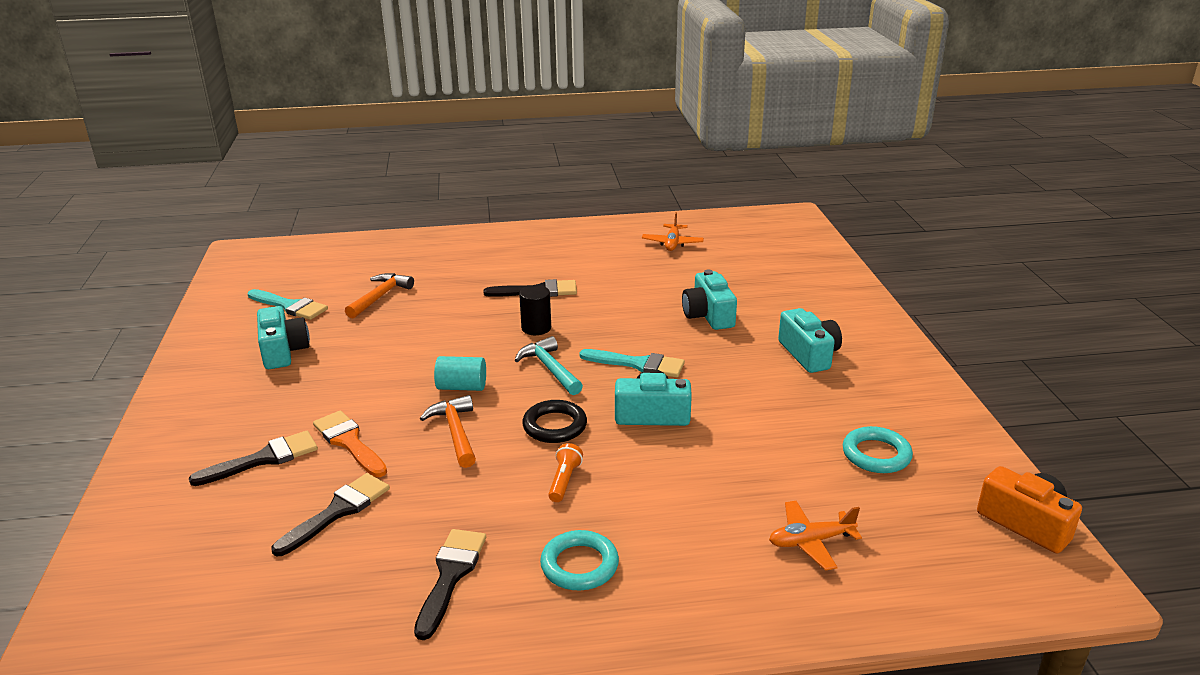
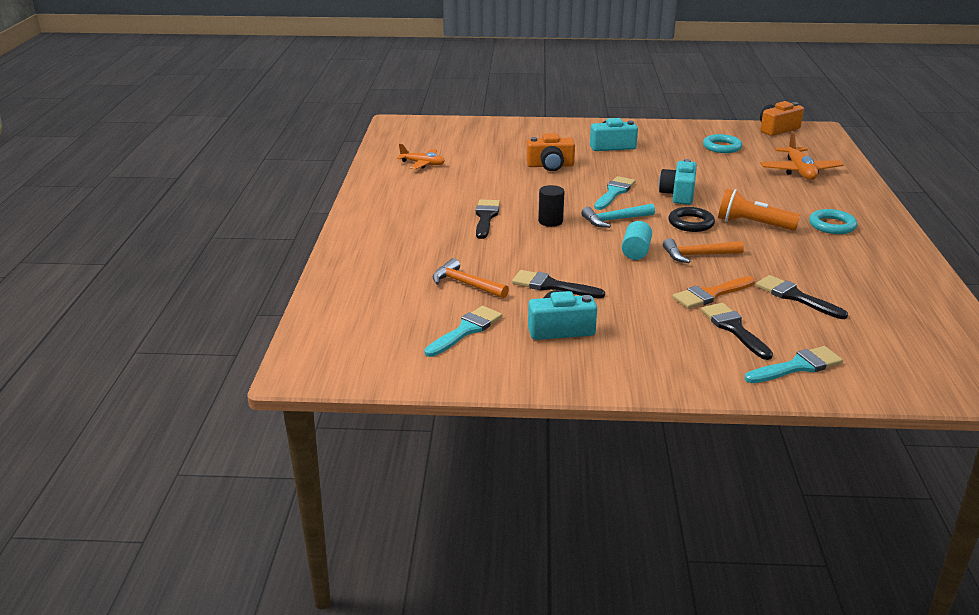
camera: 80 degrees left, 0 degrees up
black brush [414,529,486,640] -> black brush moved to [512,270,605,298]
orange flashlight [548,443,583,502] -> orange flashlight [718,189,801,231], size x1.80
turquoise camera [682,270,737,330] -> orange camera [526,133,575,171]
orange plane [769,501,862,571] -> orange plane [760,131,844,180], size x1.52
none -> turquoise brush [745,346,843,383]

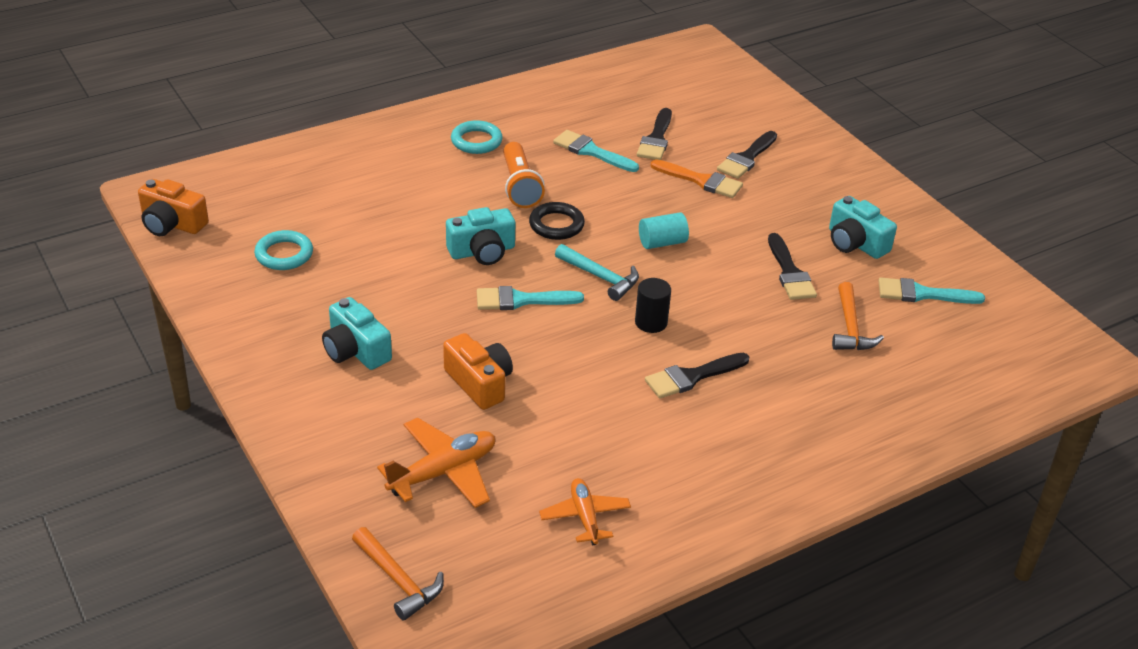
camera: 125 degrees left, 10 degrees up
orange hammer [663,238,744,263] -> orange hammer moved to [352,527,444,621]
turquoise brush [745,346,843,383] -> turquoise brush moved to [553,130,639,172]
orange plane [760,131,844,180] -> orange plane moved to [377,418,495,508]

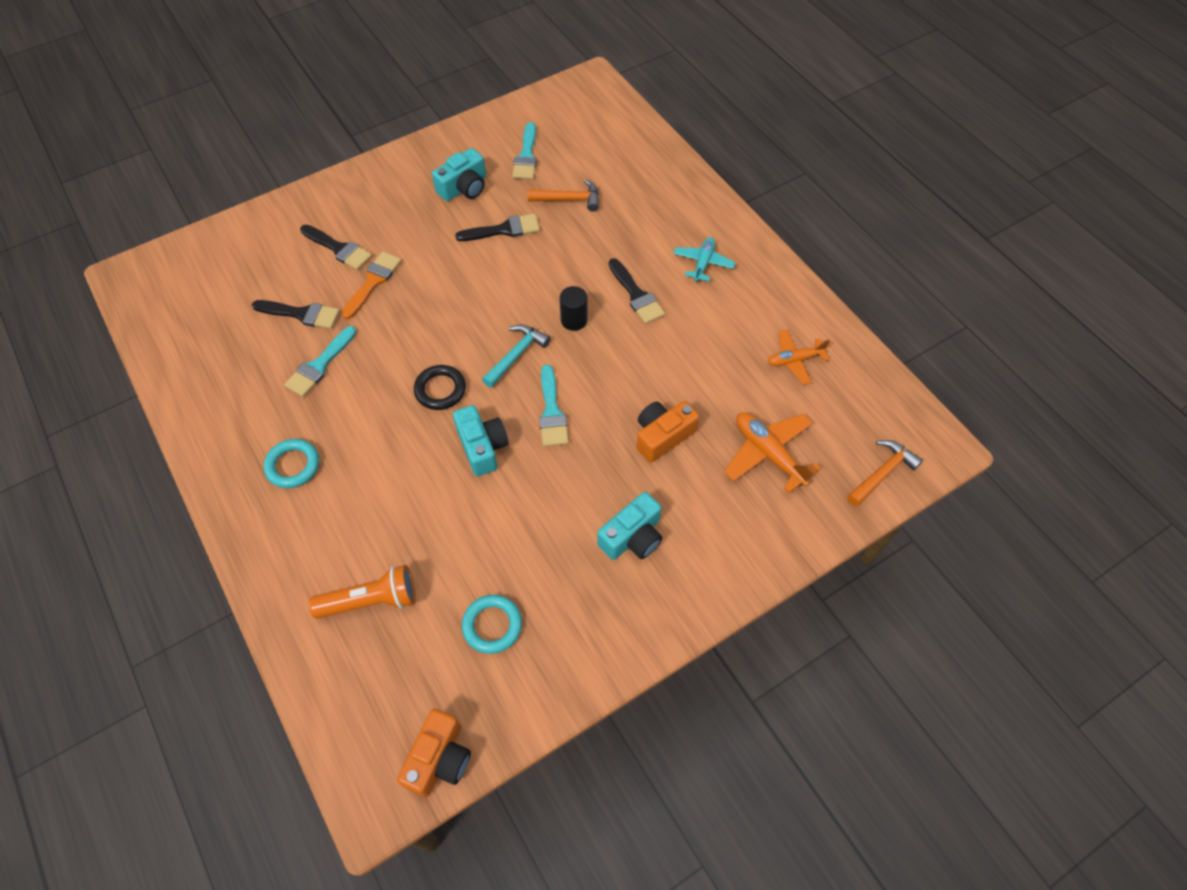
camera: 90 degrees left, 20 degrees up
orange flashlight [503,142,545,208] -> orange flashlight moved to [309,565,415,619]
turquoise cylinder [639,212,689,249] -> none
none -> turquoise plane [673,237,735,282]

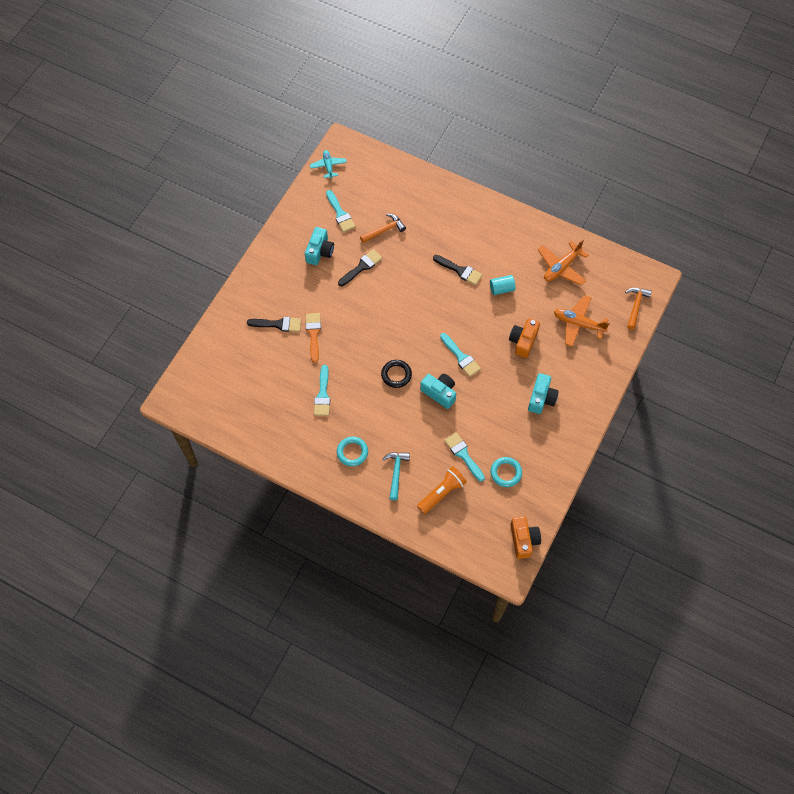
camera: 30 degrees left, 5 degrees up
black brush [252,300,340,329] -> none
turquoise hammer [482,324,551,388] -> turquoise hammer moved to [382,452,410,500]
black cylinder [560,286,588,331] -> none
turquoise plane [673,237,735,282] -> turquoise plane moved to [310,150,347,179]
orange plane [768,329,830,385] -> orange plane [538,240,589,286], size x1.52
none -> turquoise brush [444,432,485,482]
none -> turquoise cylinder [490,275,516,295]

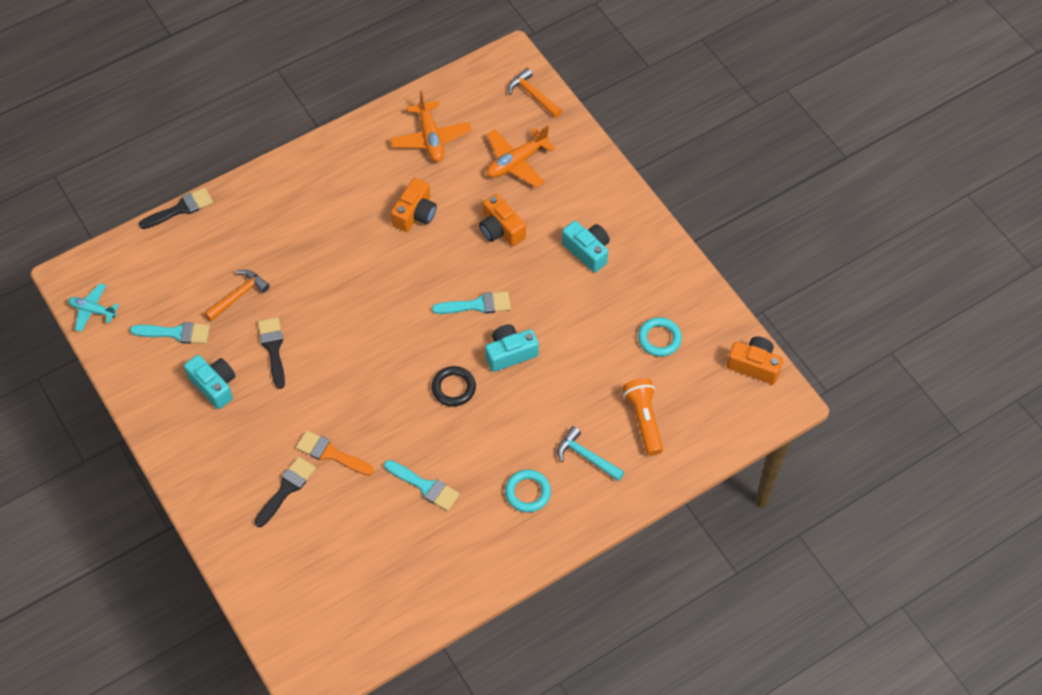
camera: 60 degrees left, 5 degrees down
orange hammer [360,214,406,243] -> orange hammer turned 45 degrees clockwise [204,270,270,321]
black brush [433,255,483,285] -> black brush moved to [139,188,213,229]
turquoise brush [444,432,485,482] -> none
turquoise cylinder [490,275,516,295] -> orange camera [391,178,437,232]

